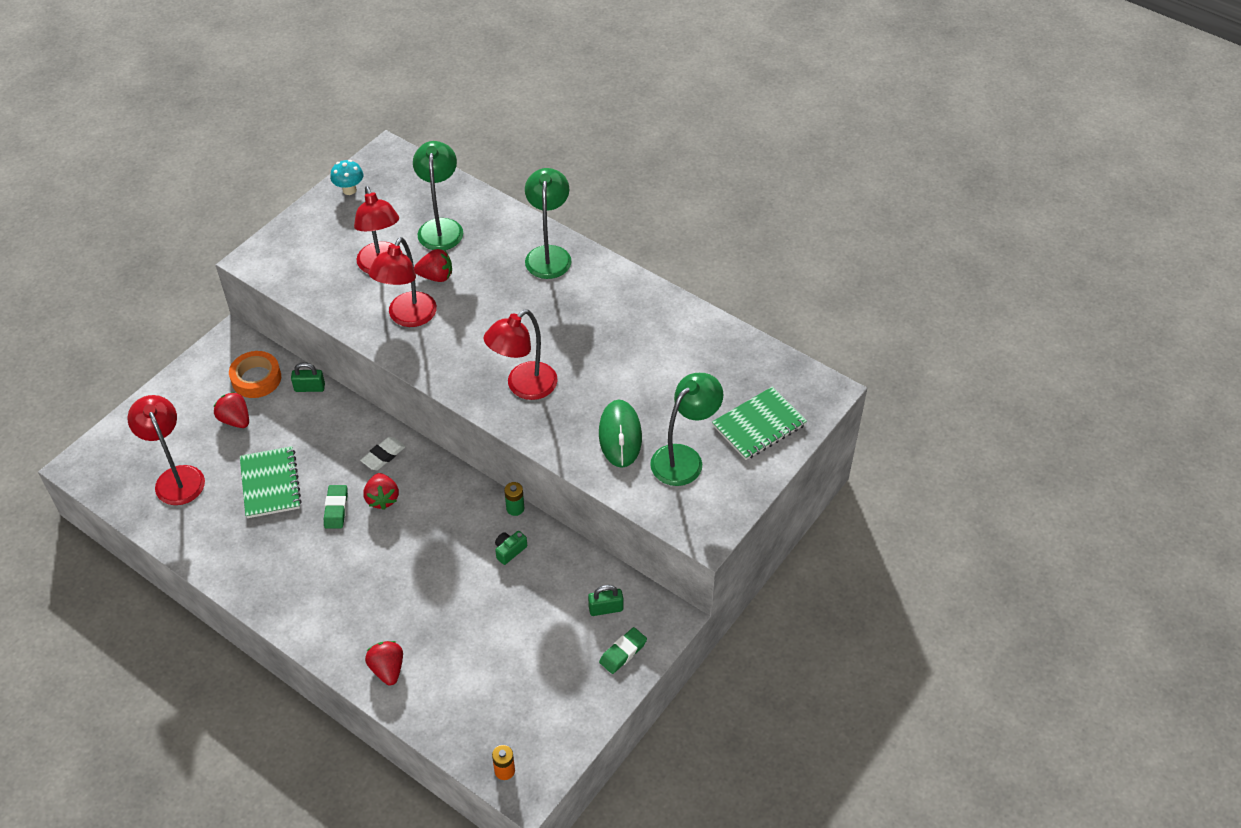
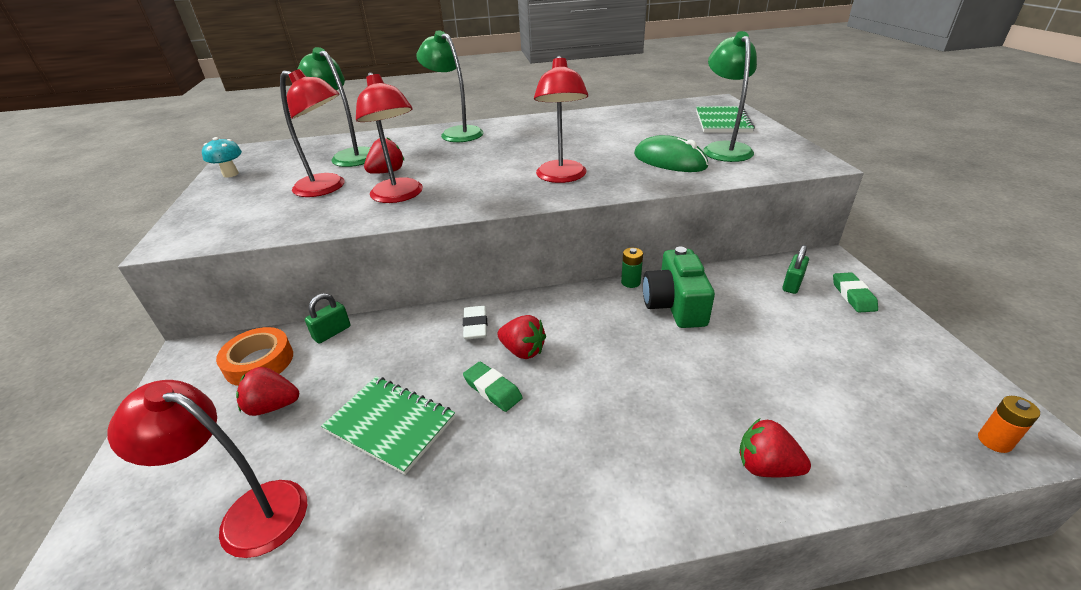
camera: 45 degrees left, 15 degrees down
green camera [495,531,527,565] -> green camera [643,247,715,328], size x2.15

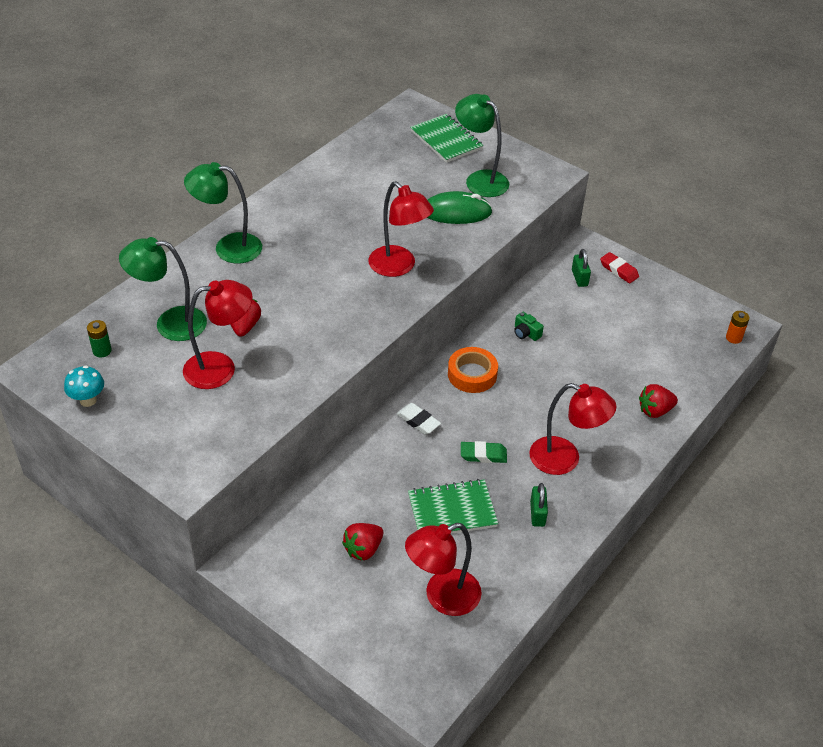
camera: 45 degrees left, 10 degrees up
orange tape [216,327,293,386] -> orange tape moved to [448,347,498,393]
green padlock [305,293,351,344] -> green padlock moved to [530,483,548,527]
red lamp [356,72,423,203] -> red lamp moved to [529,383,616,475]
red strawberry [497,315,546,359] -> none
green battery [621,248,643,288] -> green battery moved to [87,320,112,358]
green camera [643,247,715,328] -> green camera [514,312,544,341], size x0.46
green eraser [833,272,878,313] -> red eraser [600,252,639,283]

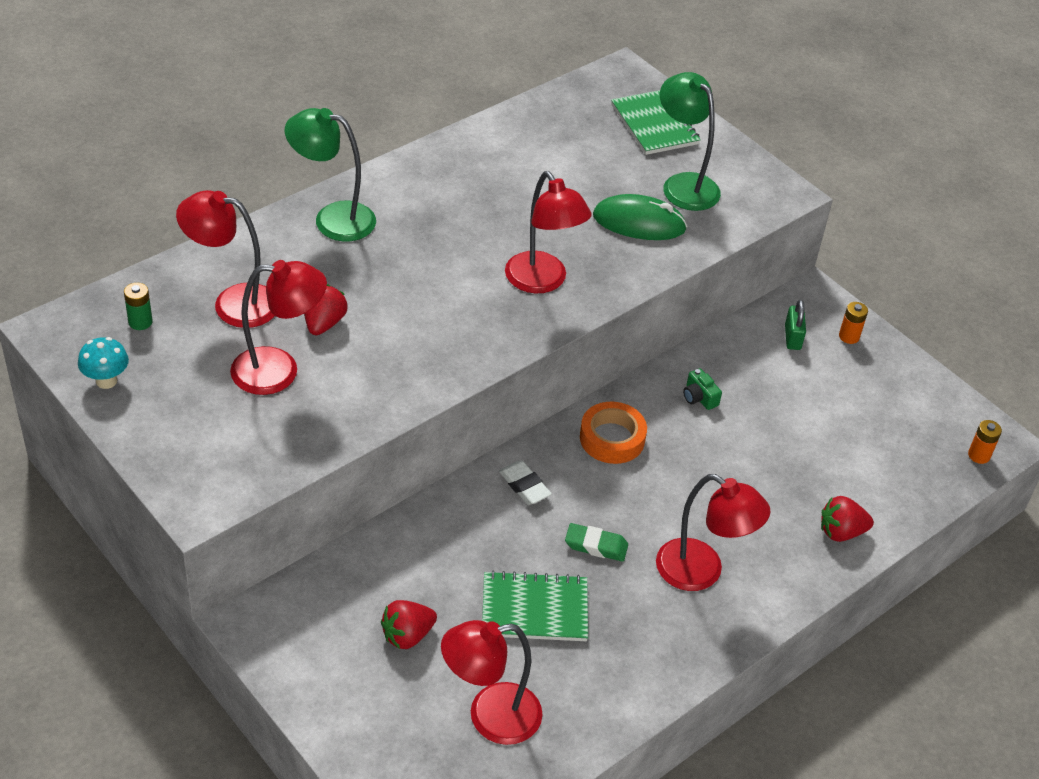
camera: 10 degrees right, 0 degrees up
green lamp [119,237,207,341] -> red lamp [176,190,274,328]
green padlock [530,483,548,527] -> none
red eraser [600,252,639,283] -> orange battery [839,302,868,344]

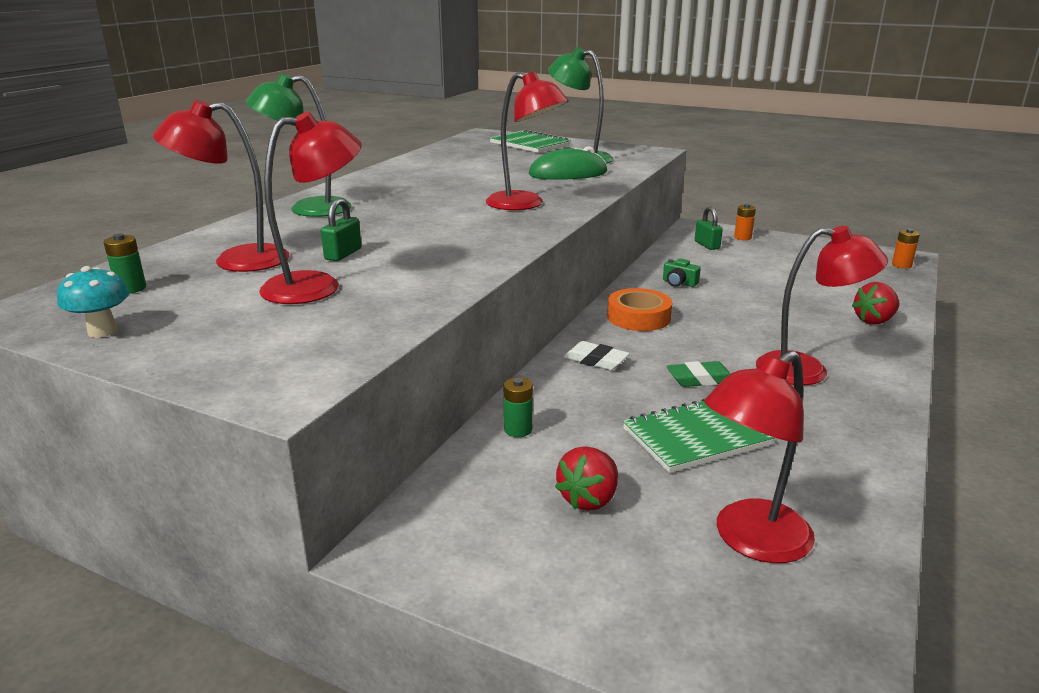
camera: 20 degrees left, 20 degrees down
red strawberry [304,284,348,335] -> green padlock [321,198,362,261]
none -> green battery [504,377,533,437]

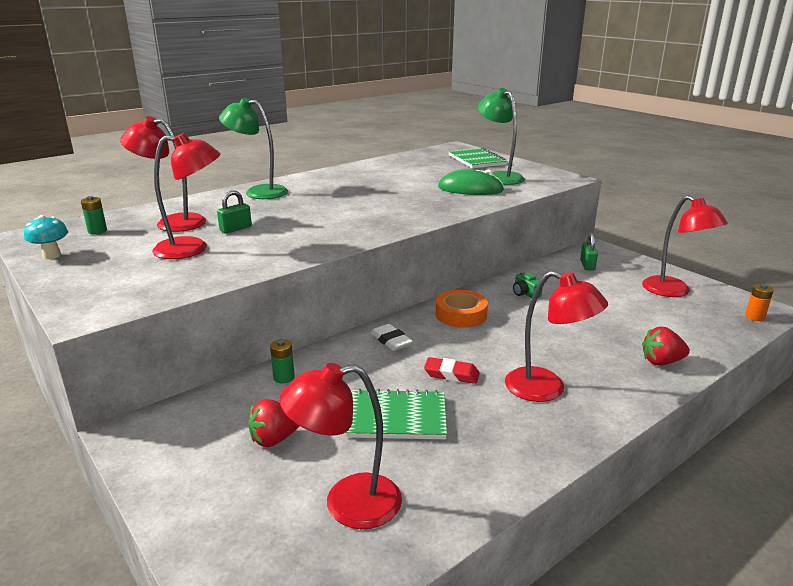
camera: 25 degrees right, 0 degrees up
red lamp [486,72,569,210] -> red lamp moved to [642,195,728,297]
green eraser [667,361,731,387] -> red eraser [424,357,480,384]
orange battery [734,204,756,240] -> none

